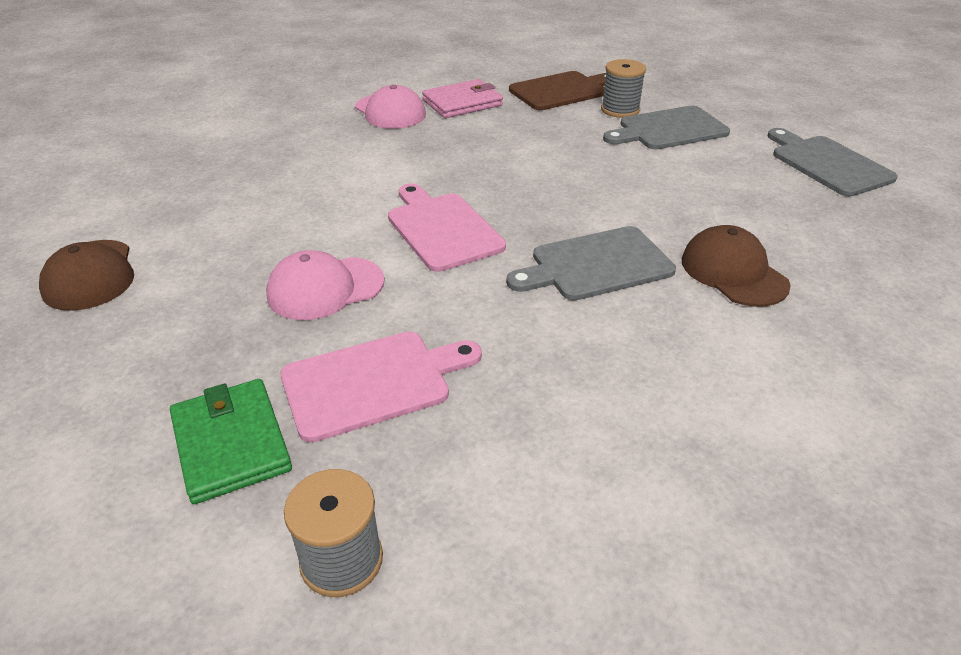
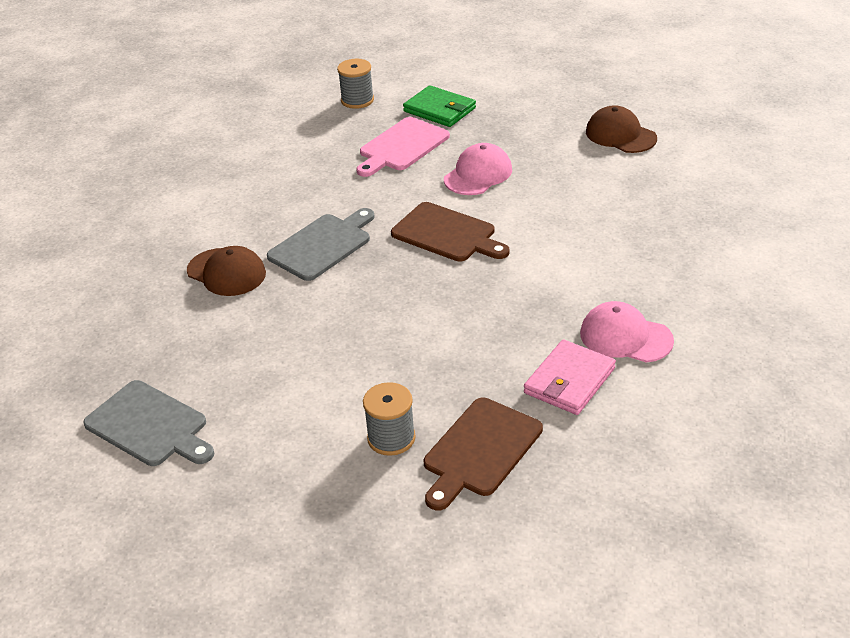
camera: 155 degrees right, 0 degrees up
pink cutting board [388,184,506,272] -> brown cutting board [391,202,510,262]
grey cutting board [603,106,730,149] -> none

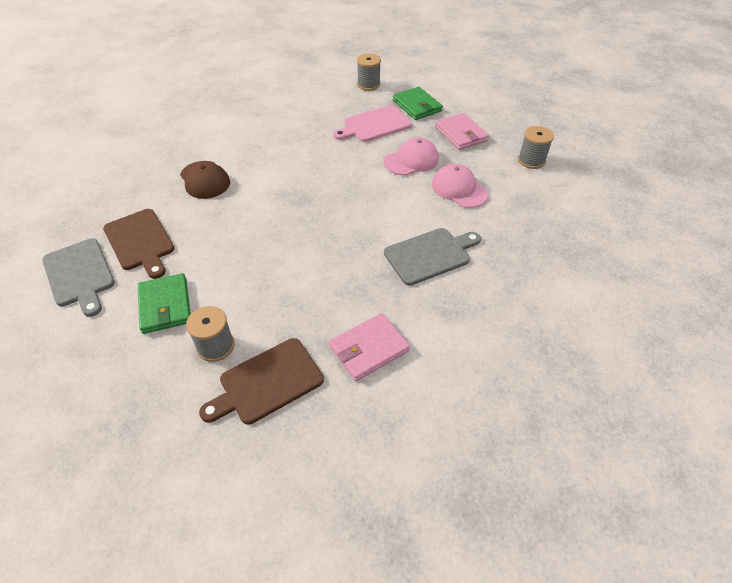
camera: 20 degrees right, 10 degrees up
grey cutting board [267,208,375,281] -> grey cutting board moved to [384,228,481,286]
brown cutting board [391,202,510,262] -> brown cutting board moved to [103,209,175,279]
pink cap [580,301,674,363] -> pink cap moved to [432,164,489,208]
brown cap [586,105,657,153] -> grey spool [518,126,554,169]
none -> green wallet [138,273,191,334]
none -> pink wallet [435,113,489,150]

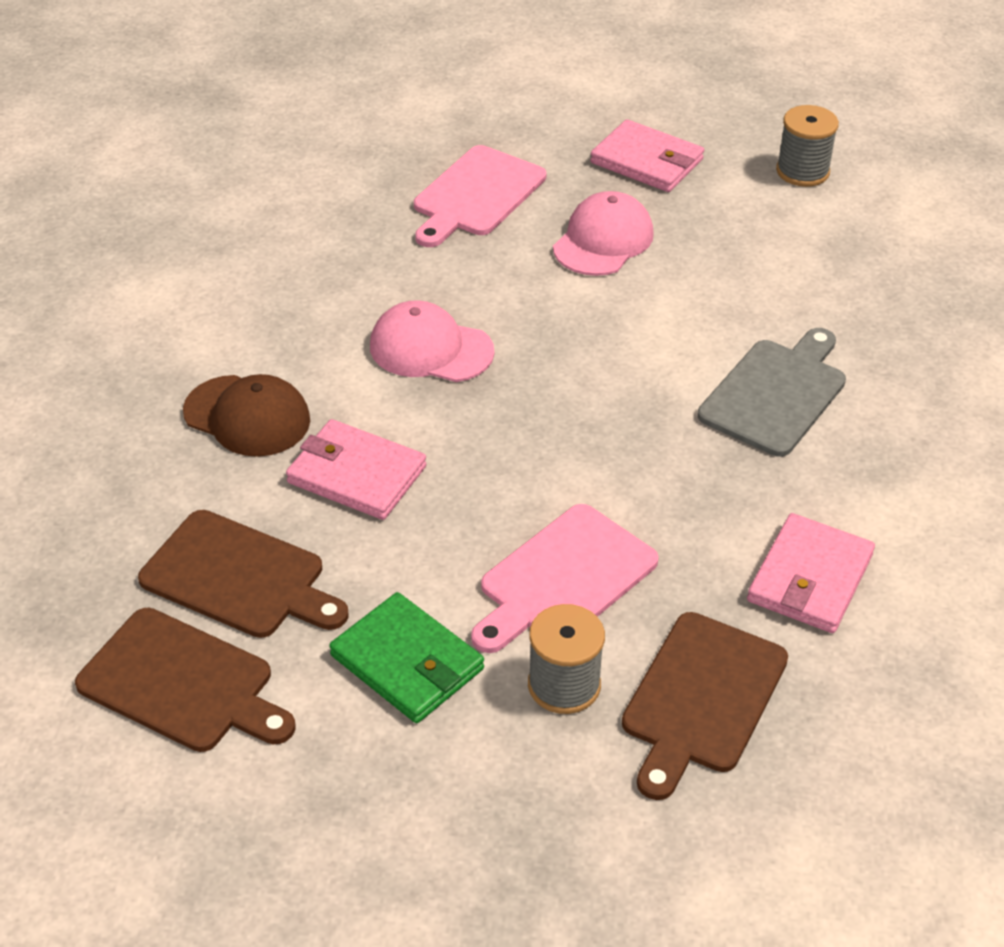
camera: 30 degrees left, 5 degrees down
grey cutting board [42,238,115,317] -> brown cutting board [75,608,295,752]
grey spool [357,53,381,91] -> none
green wallet [393,87,443,120] -> none
pink cap [432,164,489,208] -> pink cap moved to [370,300,494,382]
none -> pink wallet [286,419,426,520]
none -> pink cutting board [471,504,659,653]

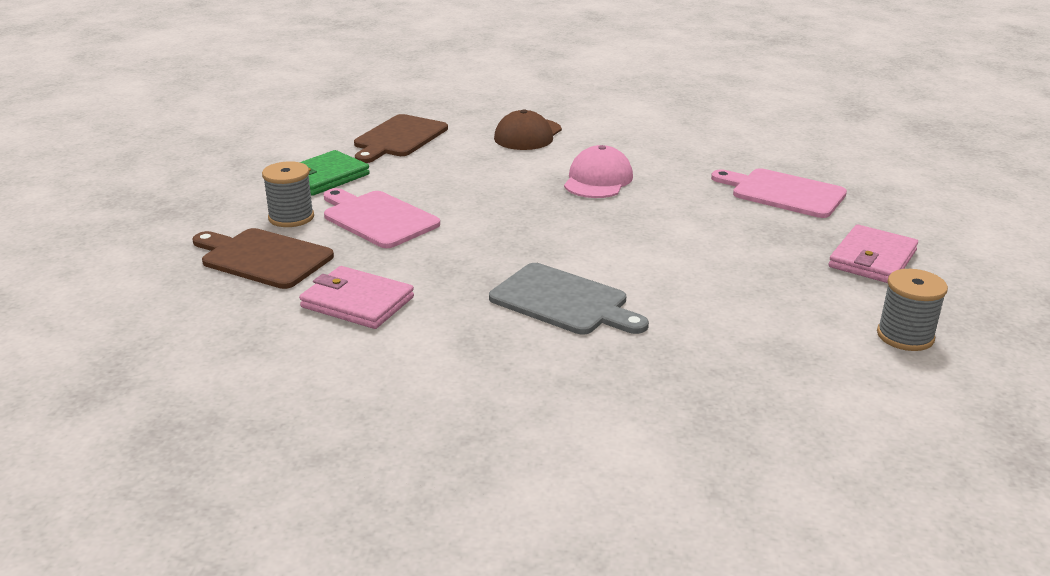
camera: 90 degrees right, 15 degrees down
brown cutting board [75,608,295,752] -> none
pink wallet [286,419,426,520] -> none
pink cap [553,191,654,276] -> none

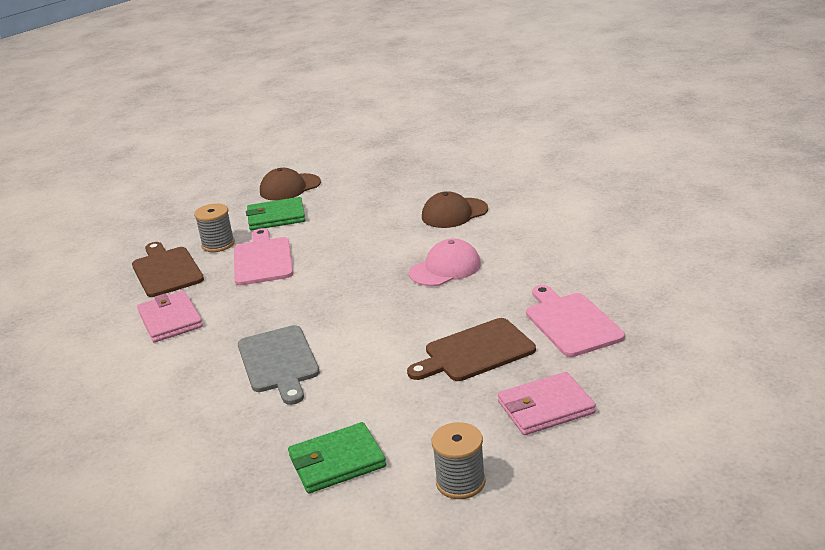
camera: 40 degrees right, 0 degrees up
brown cutting board [354,114,448,163] -> brown cutting board moved to [407,318,536,381]
none -> brown cap [260,168,321,201]
none -> green wallet [288,422,386,493]

